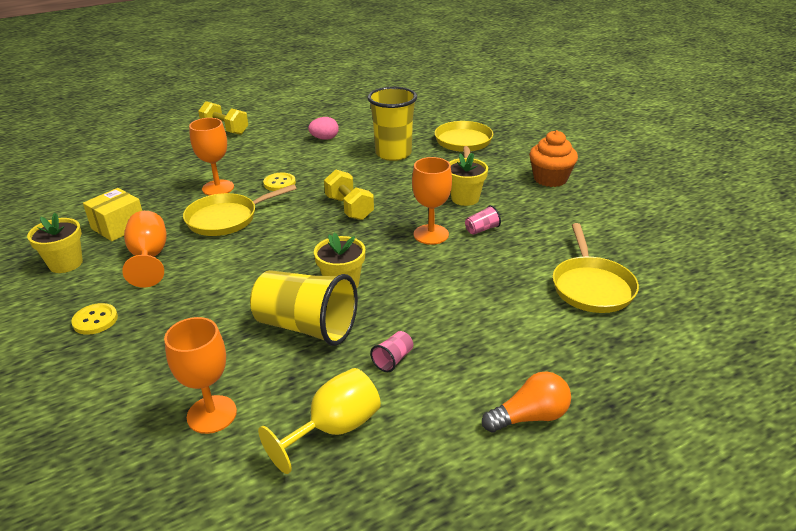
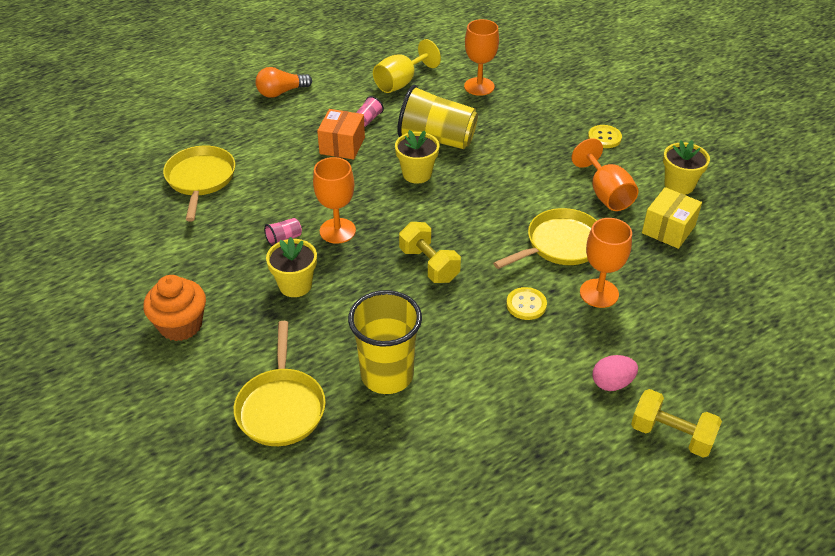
camera: 175 degrees right, 10 degrees up
pink egg [308,117,339,140] -> pink egg moved to [592,355,638,391]
none -> orange box [317,109,365,160]

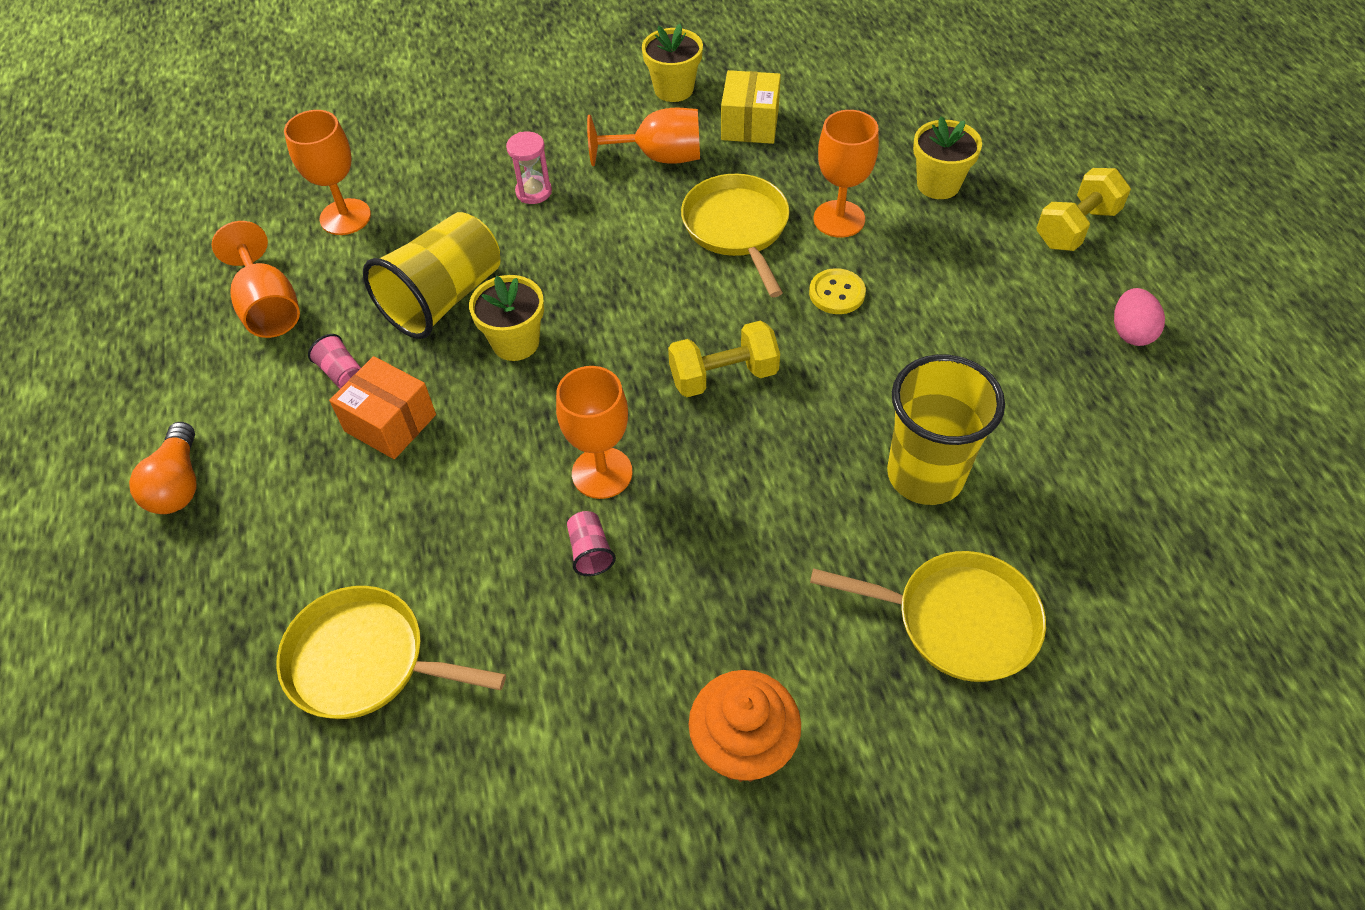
camera: 70 degrees left, 10 degrees up
yellow flower pot [266,237,317,297] -> yellow flower pot moved to [913,116,982,199]
yellow goblet [373,39,441,93] -> orange goblet [212,221,300,338]
yellow button [588,125,622,148] -> none
pink egg [592,355,638,391] -> pink egg moved to [1114,288,1165,346]
yellow box [642,187,702,249] -> yellow box turned 45 degrees clockwise [721,70,781,144]
none -> pink hourglass [506,132,552,204]

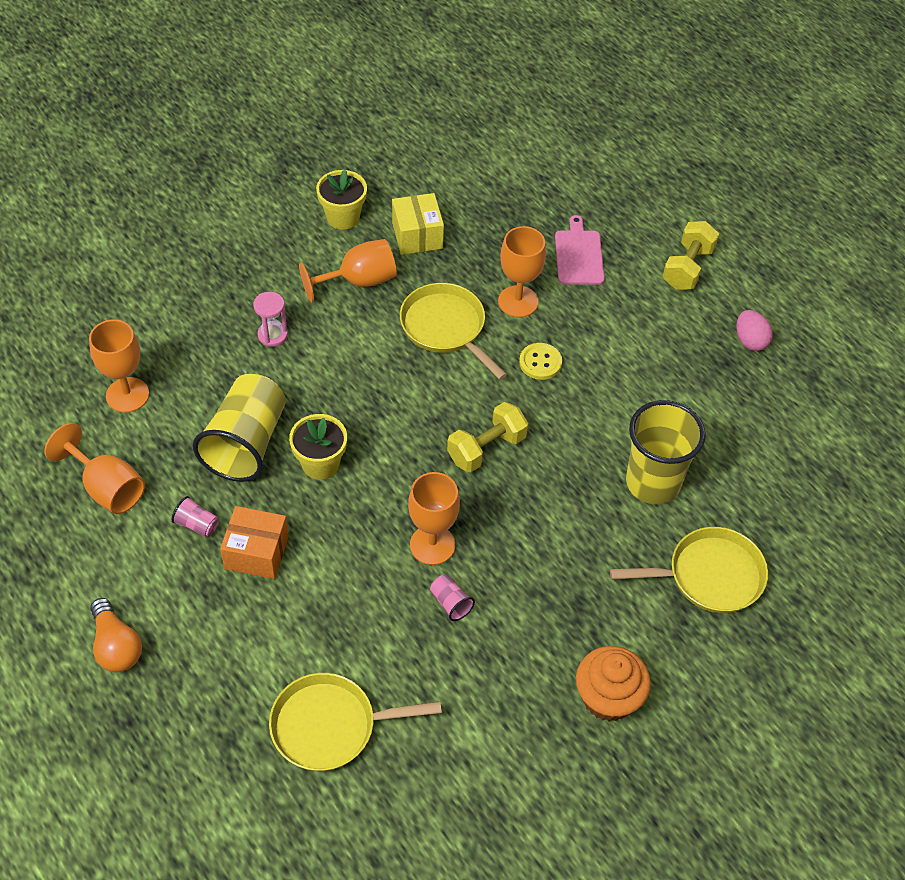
camera: 25 degrees left, 0 degrees up
yellow flower pot [913,116,982,199] -> pink cutting board [555,215,605,285]

